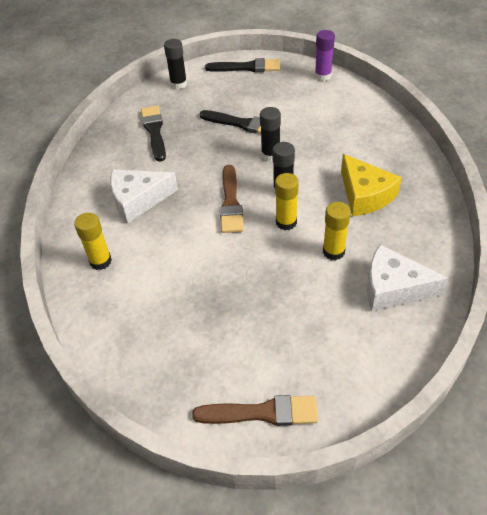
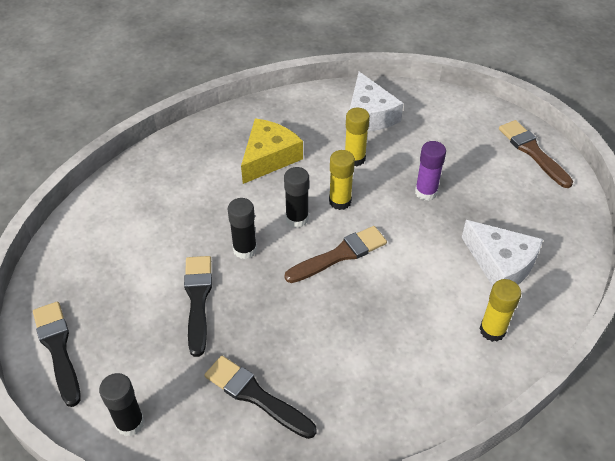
camera: 120 degrees left, 0 degrees up
white cheese [110,170,178,223] -> white cheese moved to [462,220,543,286]
black brush [141,105,166,162] -> black brush turned 75 degrees clockwise [205,356,317,439]
purple glue stick [315,30,335,81] -> purple glue stick moved to [415,141,446,201]

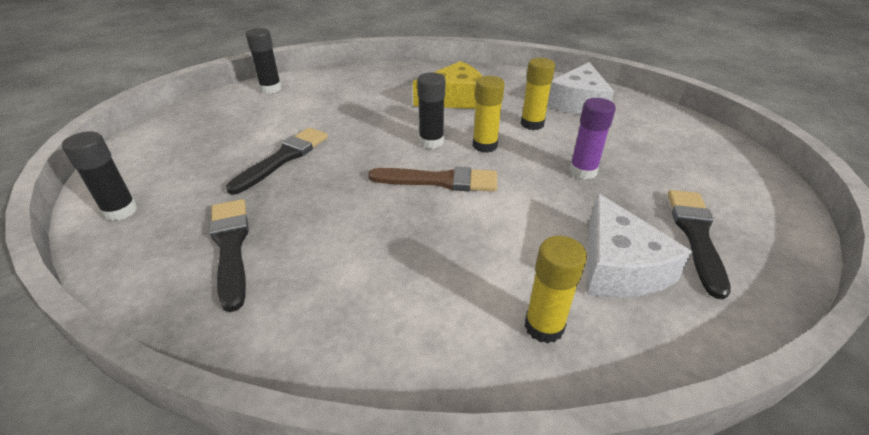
camera: 35 degrees right, 10 degrees down
black brush [33,301,81,407] -> black brush moved to [668,190,731,299]
black glue stick [228,198,257,259] -> black glue stick moved to [246,28,282,94]
brown brush [499,120,573,188] -> none

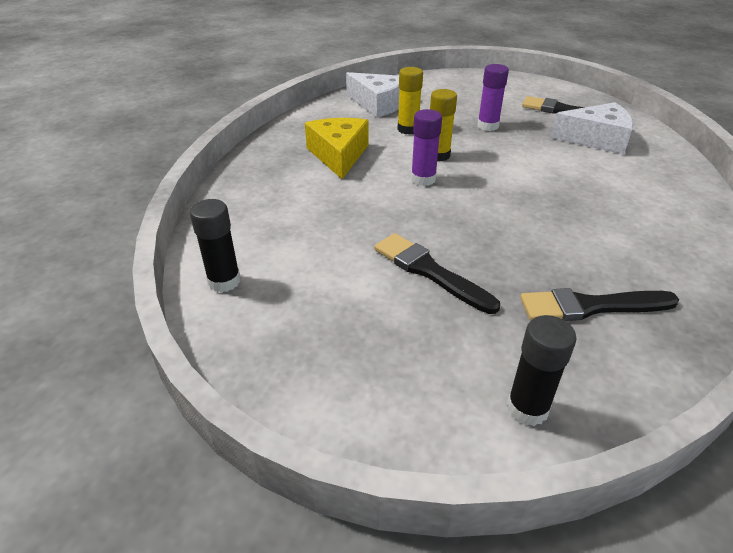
camera: 75 degrees left, 0 degrees up
brown brush [368,167,497,192] -> none
black glue stick [417,73,446,149] -> purple glue stick [411,109,442,186]
yellow glue stick [524,236,587,344] -> none

